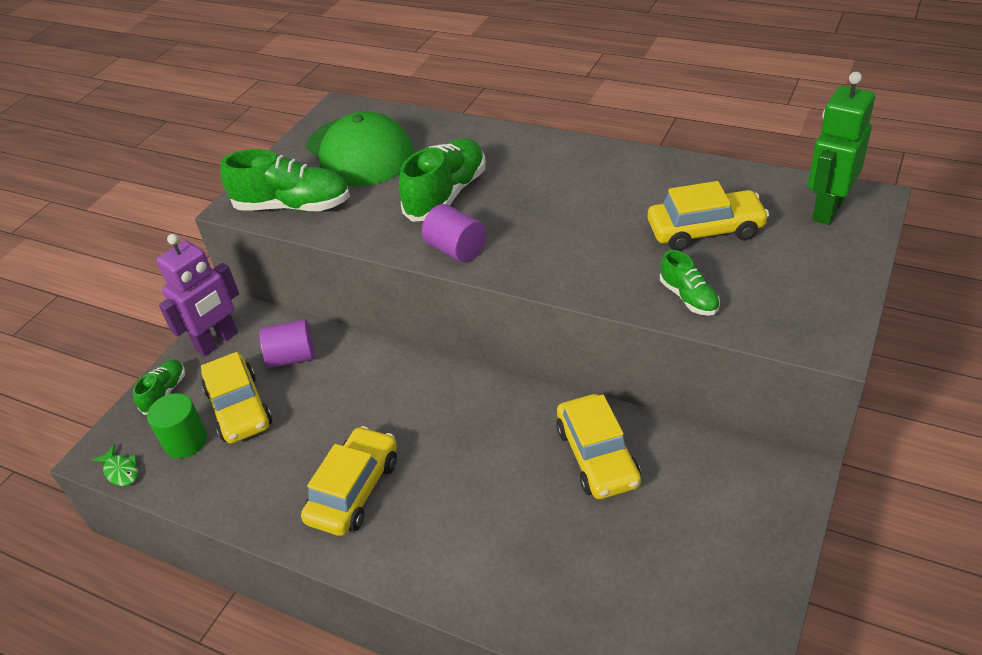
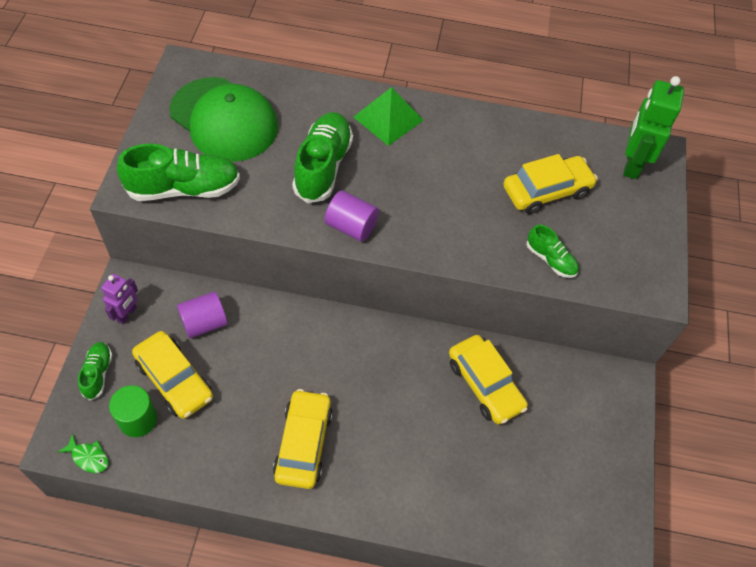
camera: 25 degrees left, 15 degrees up
purple robot [156,234,239,356] -> purple robot [101,274,138,324], size x0.59
none -> green pyramid [354,87,424,146]

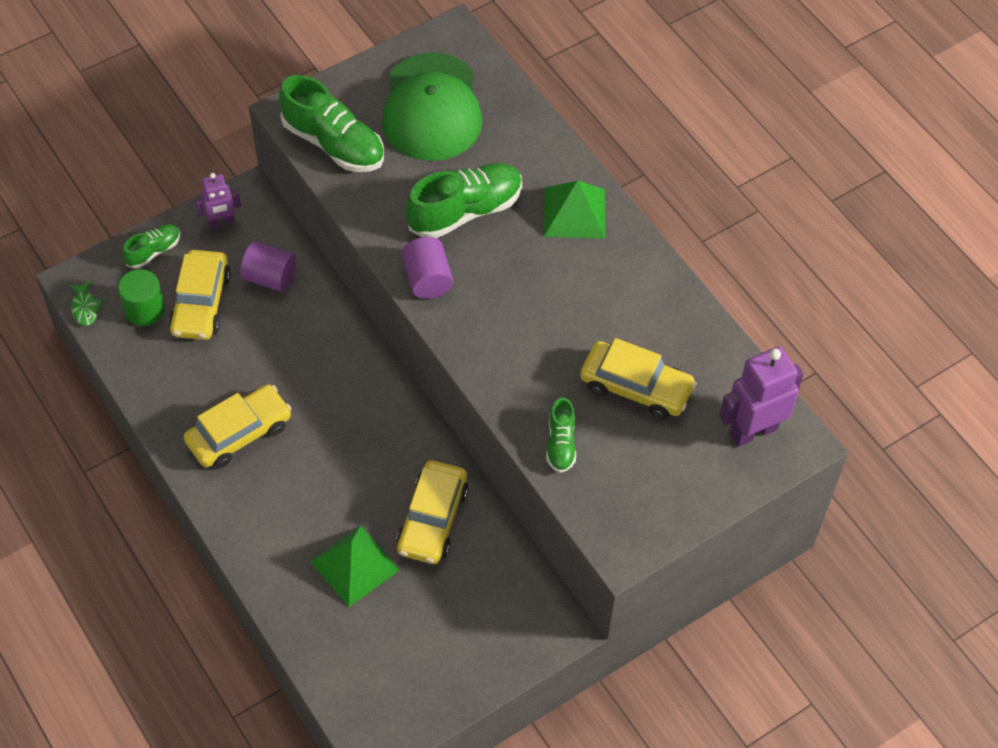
camera: 50 degrees right, 0 degrees up
green robot [623,76,684,179] -> purple robot [719,346,804,447]
none -> green pyramid [310,525,400,607]

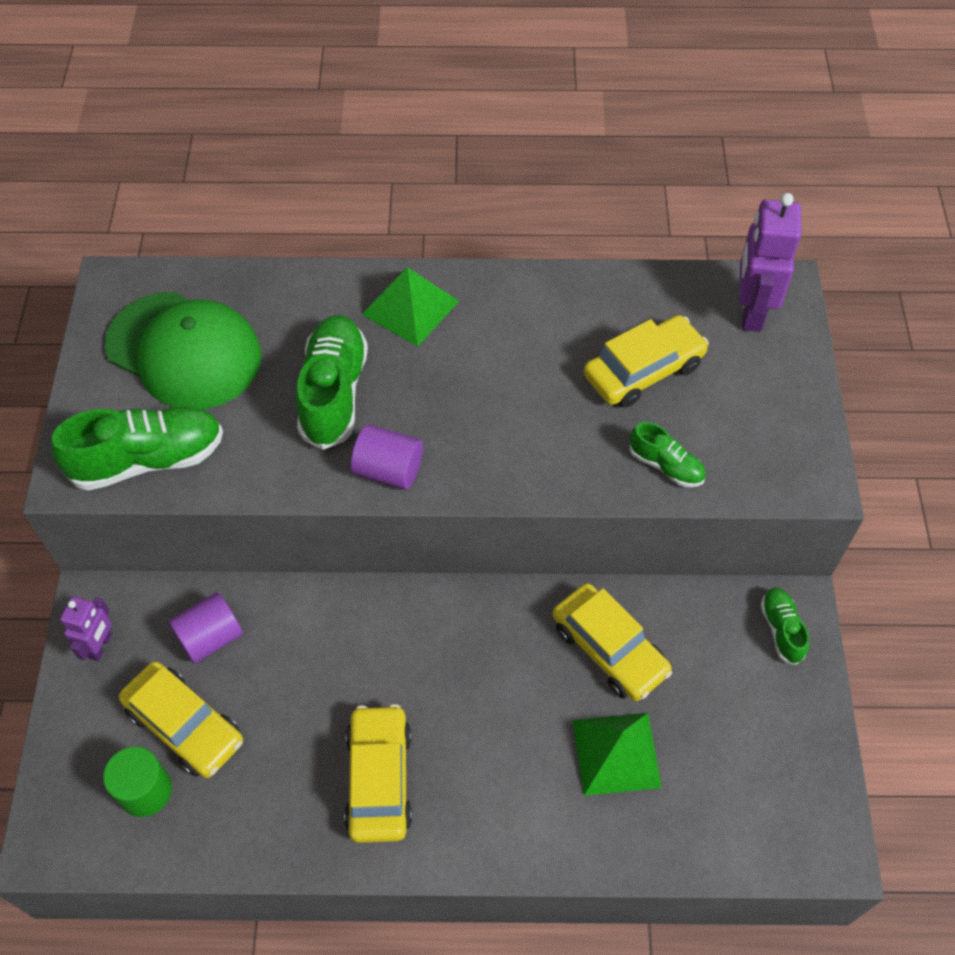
camera: 55 degrees left, 0 degrees up
green fish [69,280,103,326] -> none
green shoe [123,224,180,269] -> green shoe moved to [760,588,809,665]

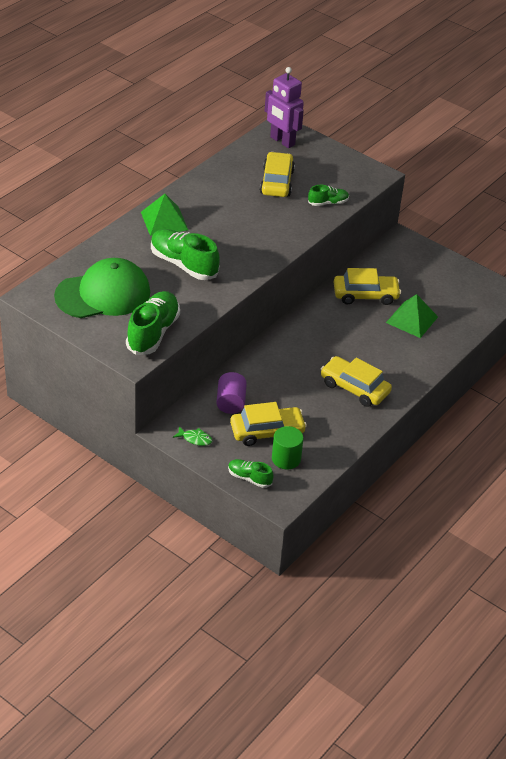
camera: 55 degrees left, 15 degrees down
purple robot [60,597,112,661] -> green fish [173,426,213,446]
purple cylinder [351,425,423,490] -> none
green shoe [760,588,809,665] -> green shoe moved to [228,459,274,488]

